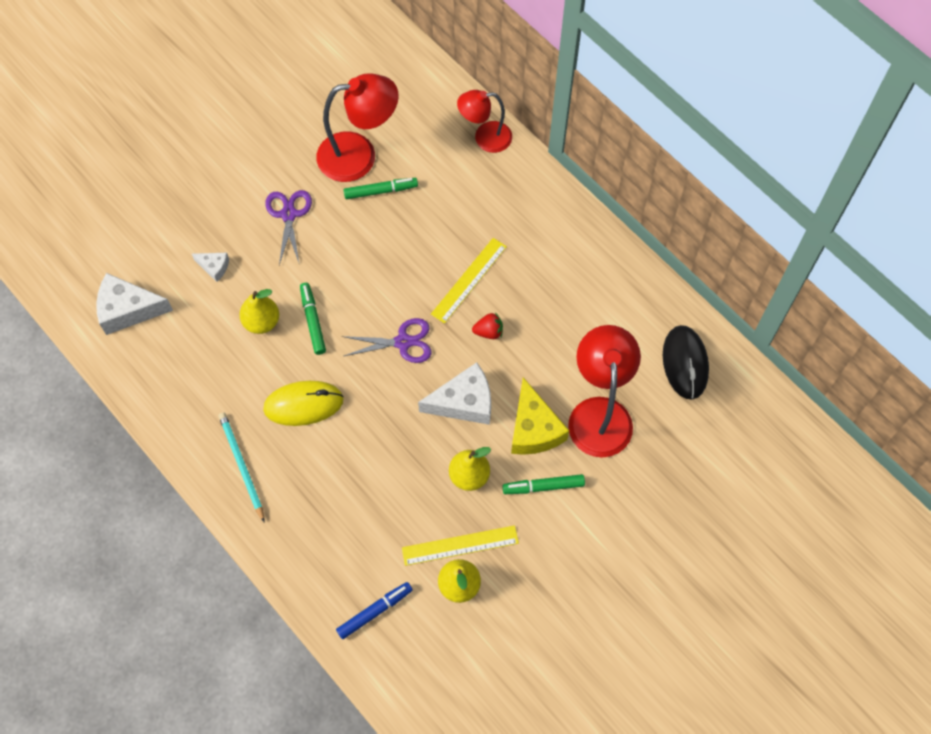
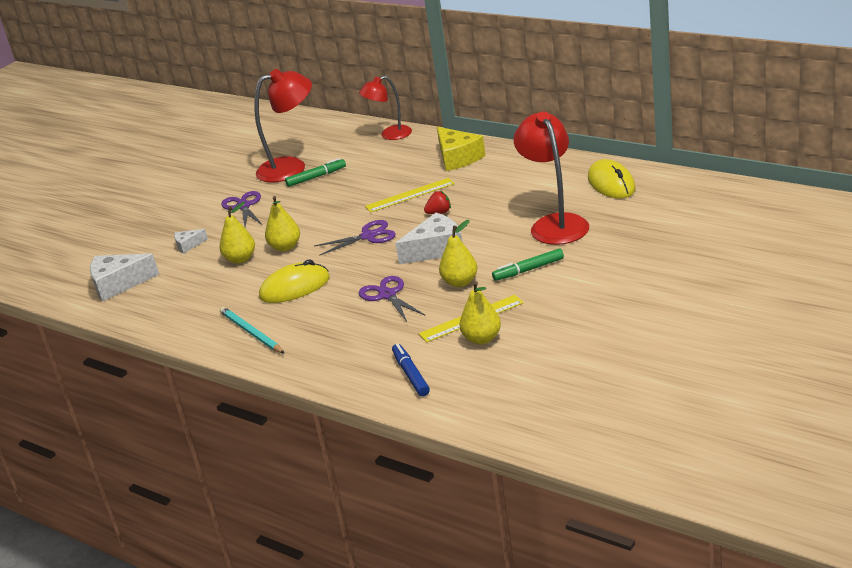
camera: 10 degrees left, 35 degrees down
white cheese [192,253,229,282] -> white cheese turned 150 degrees clockwise [174,229,208,254]
green marker [300,283,326,355] -> yellow pear [265,196,300,251]
blue marker [336,582,413,639] -> blue marker turned 60 degrees counterclockwise [392,343,430,396]
yellow ruler [431,238,507,324] -> yellow ruler turned 45 degrees clockwise [365,178,455,213]
yellow cheese [511,377,569,455] -> yellow cheese moved to [437,127,486,171]
black mouse [663,325,709,400] -> yellow mouse [588,159,636,198]
none -> purple scissors [359,276,426,322]

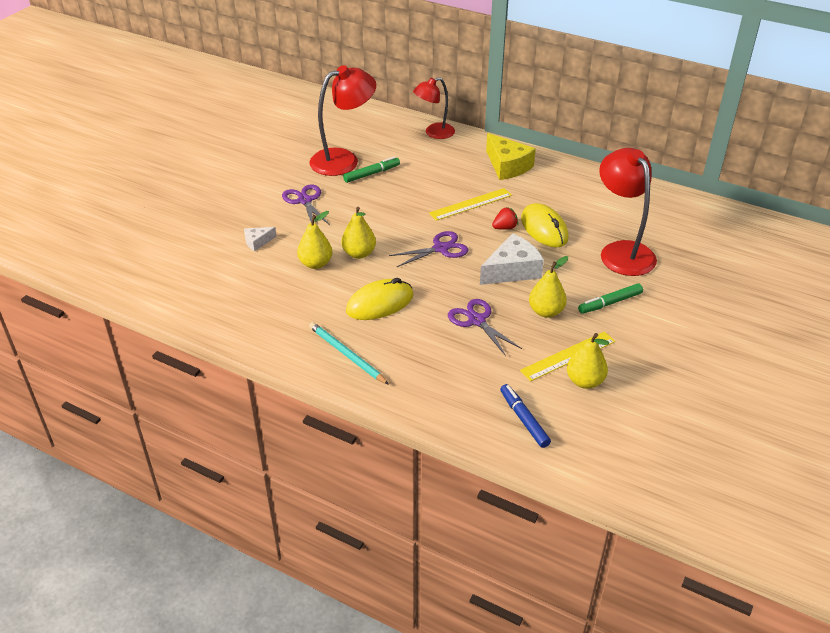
camera: 10 degrees left, 10 degrees up
white cheese [90,254,159,302] -> none
yellow mouse [588,159,636,198] -> yellow mouse moved to [521,203,569,248]

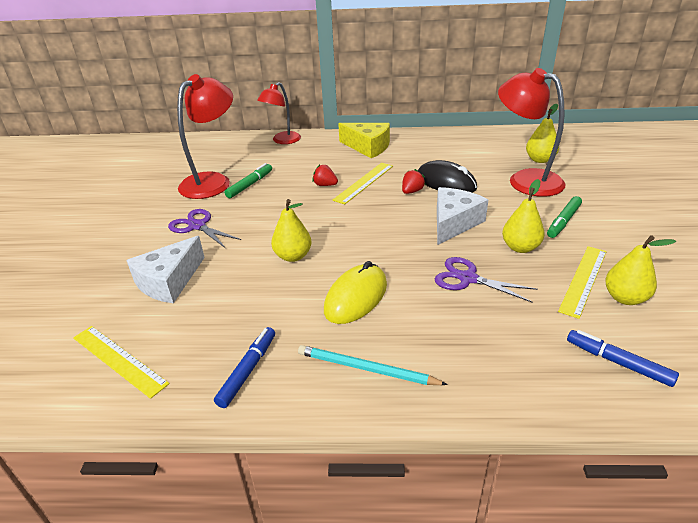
camera: 25 degrees left, 5 degrees down
white cheese [244,227,277,252] -> white cheese [126,236,205,303], size x1.94
yellow pear [297,211,332,269] -> yellow pear moved to [526,104,559,163]
purple scissors [389,231,468,267] -> none
yellow mouse [521,203,569,248] -> black mouse [418,160,477,192]
none -> yellow ruler [73,326,170,399]
none -> blue marker [214,327,275,408]
none -> red strawberry [312,165,338,186]

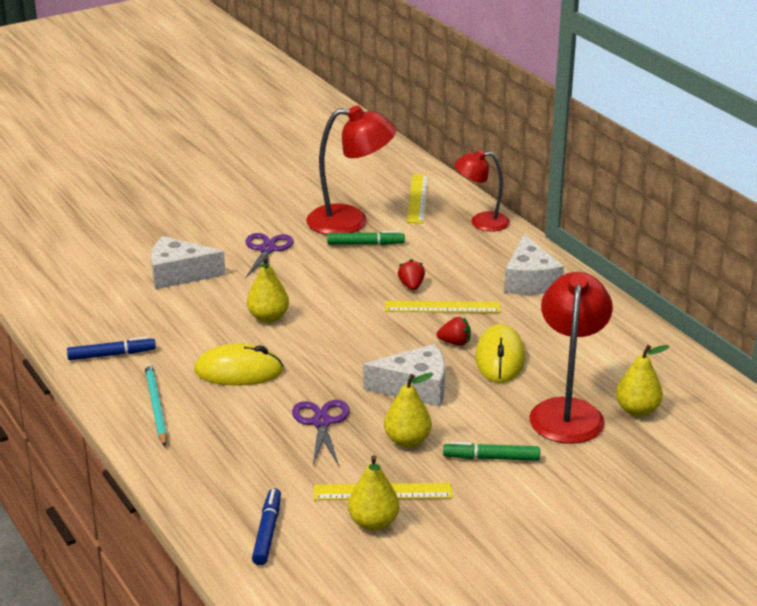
camera: 55 degrees right, 5 degrees down
yellow ruler [73,326,170,399] -> yellow ruler moved to [407,174,429,223]
yellow cheese [338,123,390,158] -> white cheese [504,234,564,295]
black mouse [418,160,477,192] -> yellow mouse [475,324,525,383]

